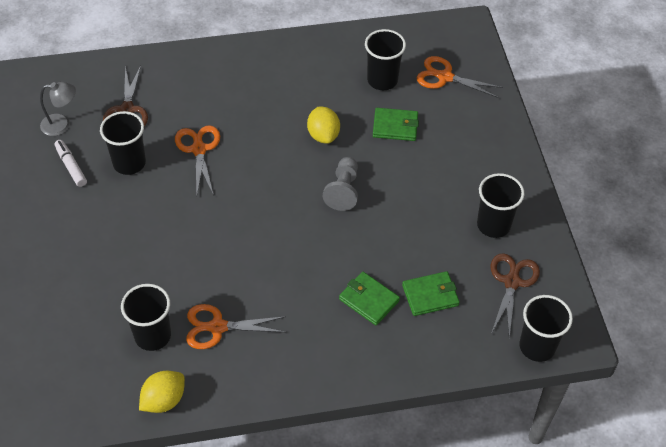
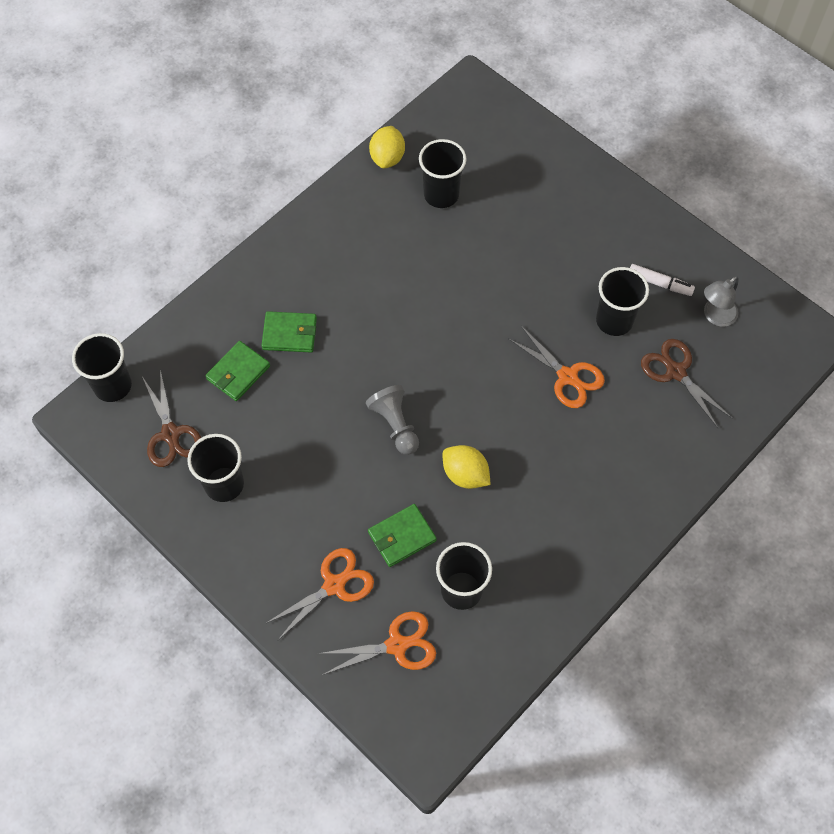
camera: 145 degrees right, 10 degrees up
orange scissors [186,304,286,349] -> orange scissors moved to [265,548,374,641]

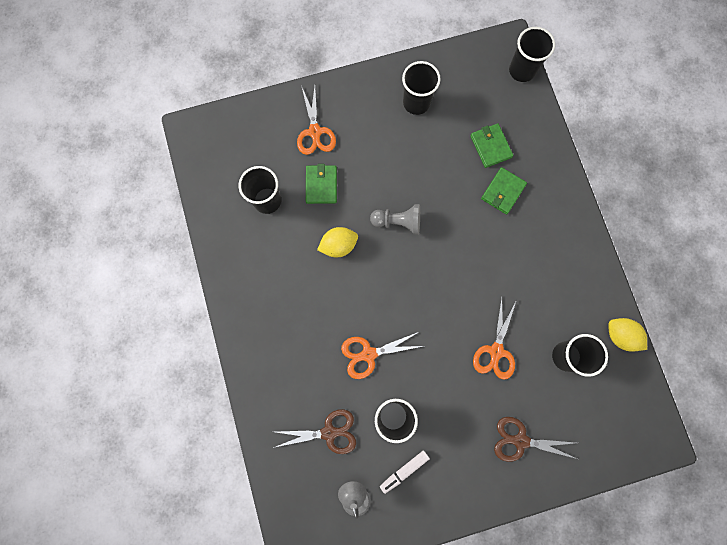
camera: 120 degrees right, 15 degrees up
brown scissors [143,369,201,467] -> brown scissors moved to [494,417,577,462]
orange scissors [317,611,436,675] -> orange scissors moved to [473,297,517,380]

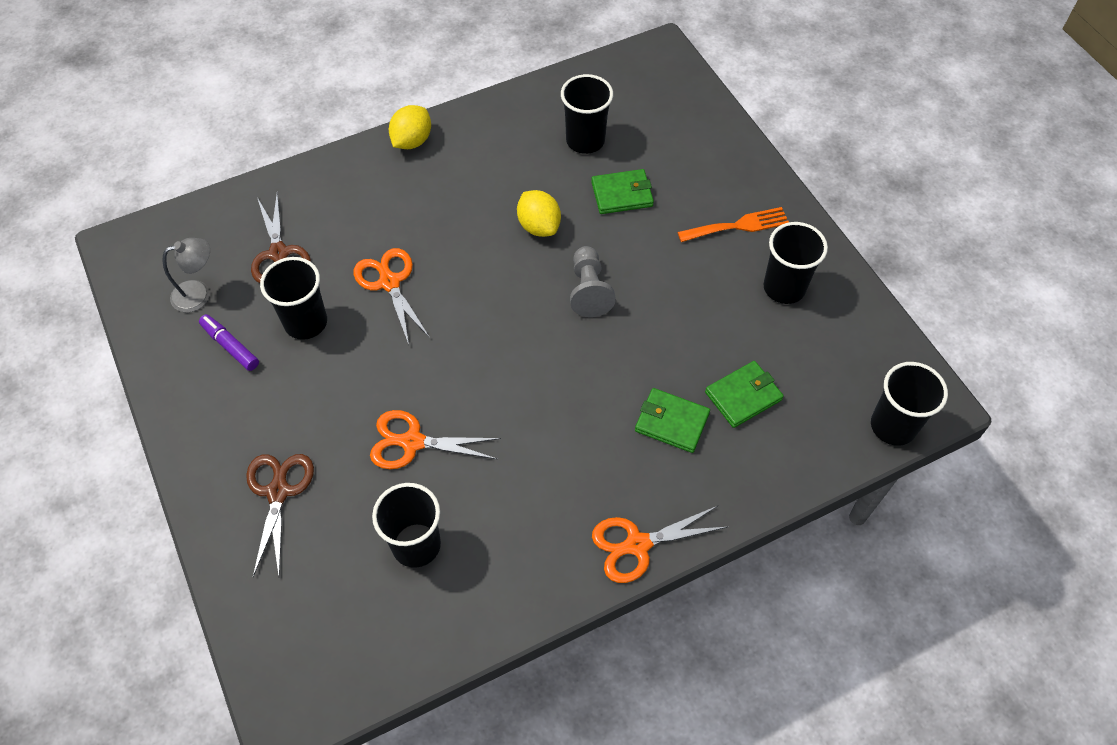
camera: 80 degrees right, 20 degrees down
orange scissors [297,86,336,155] -> orange scissors moved to [592,506,727,583]
white marker [380,450,430,494] -> purple marker [199,314,259,371]
yellow lemon [609,318,647,352] -> yellow lemon moved to [389,105,431,149]
none -> orange fork [678,207,789,242]

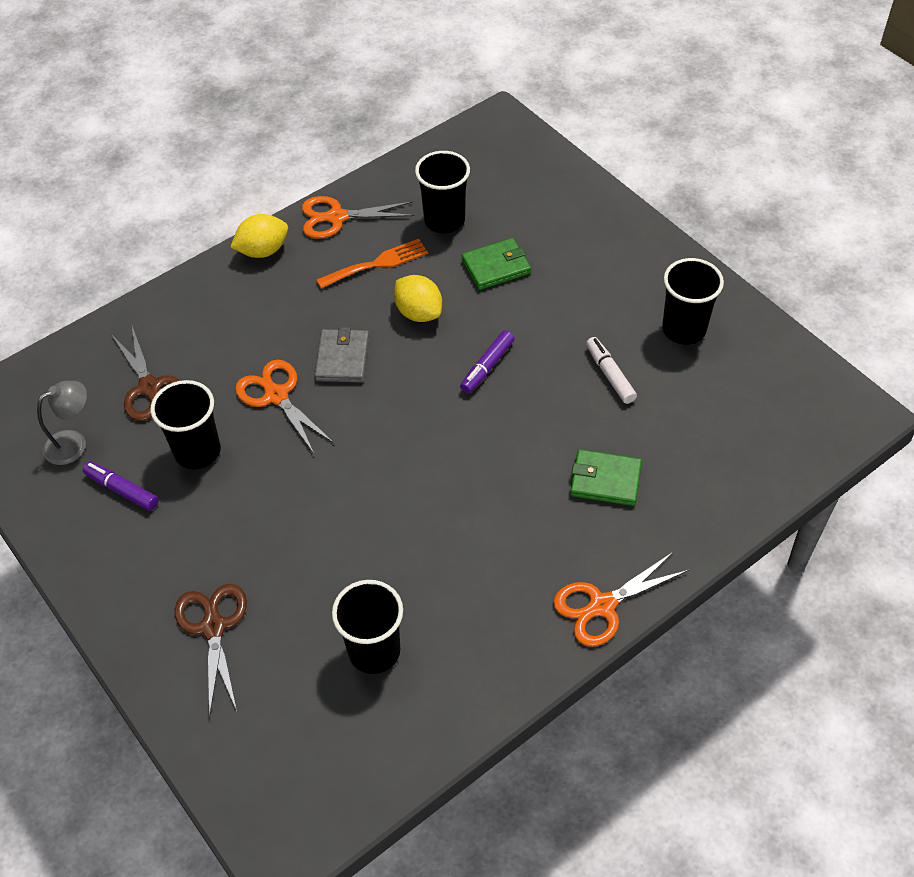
camera: 10 degrees left, 5 degrees down
orange scissors [370,410,501,469] -> orange scissors moved to [302,196,414,239]
yellow lemon [389,105,431,149] -> yellow lemon turned 45 degrees clockwise [231,214,288,258]
grey pawn [570,246,616,317] -> purple marker [460,330,515,394]
orange fork [678,207,789,242] -> orange fork moved to [316,239,428,289]
green wallet [705,361,784,428] -> none
black cup [871,362,948,446] -> none
none -> grey wallet [315,327,369,383]
none -> white marker [586,337,637,404]

